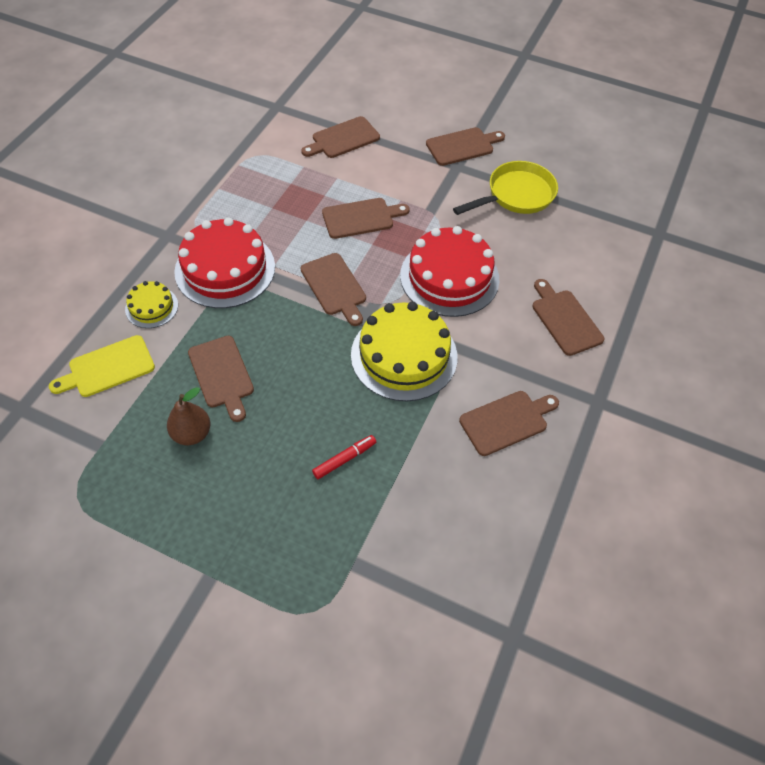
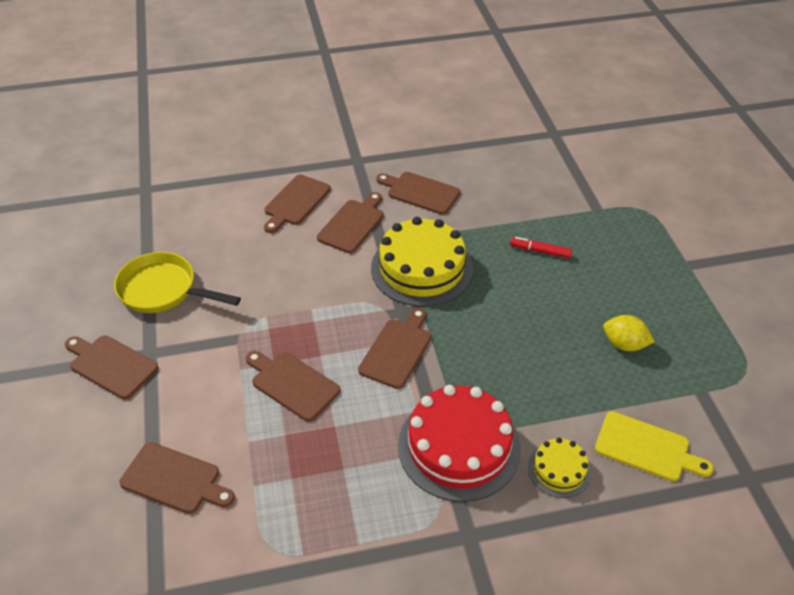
camera: 125 degrees left, 10 degrees down
brown pear [167,387,210,445] -> yellow lemon [603,315,655,351]
brown cutting board [188,336,254,422] -> brown cutting board moved to [317,192,384,253]
red cake [400,226,499,317] -> none

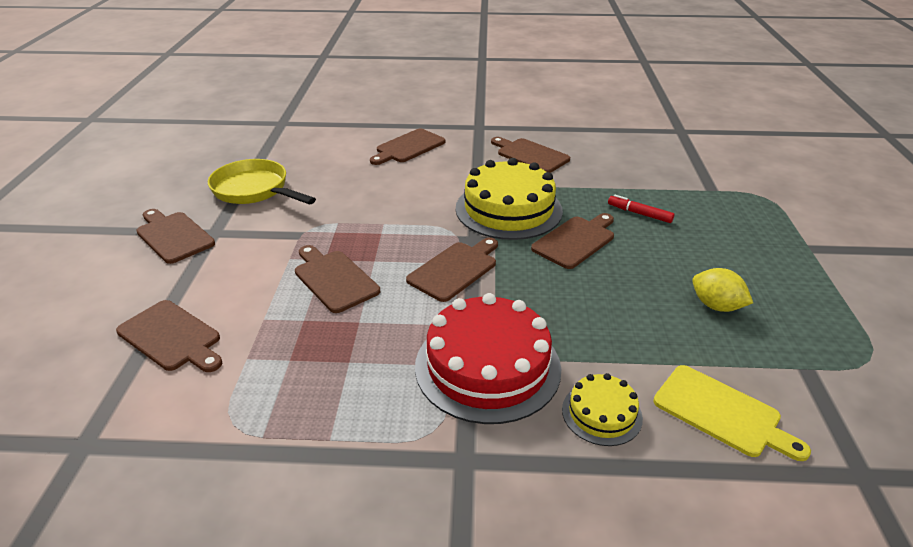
camera: 15 degrees right, 10 degrees down
brown cutting board [317,192,384,253] -> brown cutting board moved to [531,213,614,269]

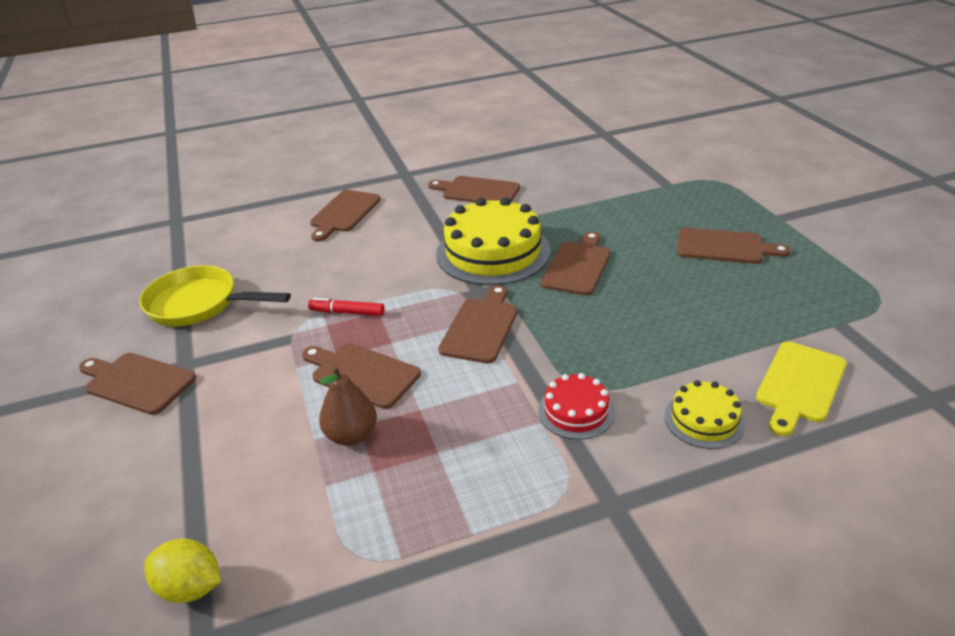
camera: 20 degrees left, 0 degrees up
brown cutting board [116,300,222,372] -> brown cutting board moved to [677,227,791,264]
red cake [415,293,561,424] -> red cake [538,373,615,440], size x0.50
red marker [608,195,674,223] -> red marker moved to [308,298,385,316]
yellow cutting board [653,365,811,461] -> yellow cutting board turned 105 degrees clockwise [756,341,846,436]
yellow lemon [692,268,753,312] -> yellow lemon moved to [144,539,221,603]
none -> brown pear [319,366,377,446]

